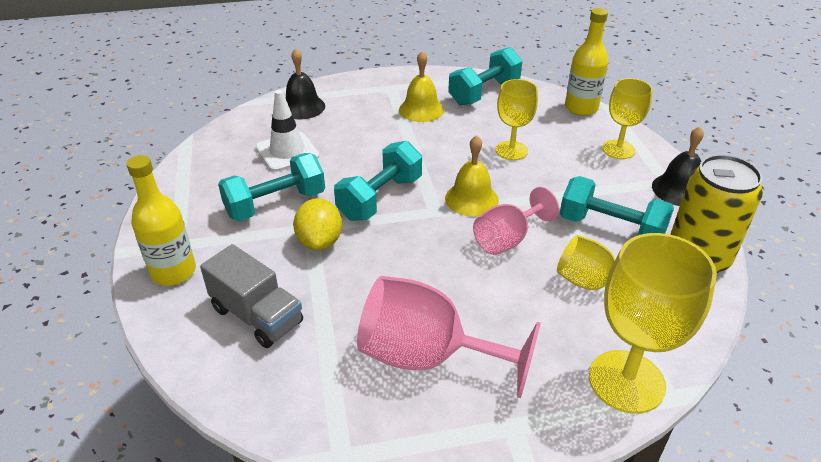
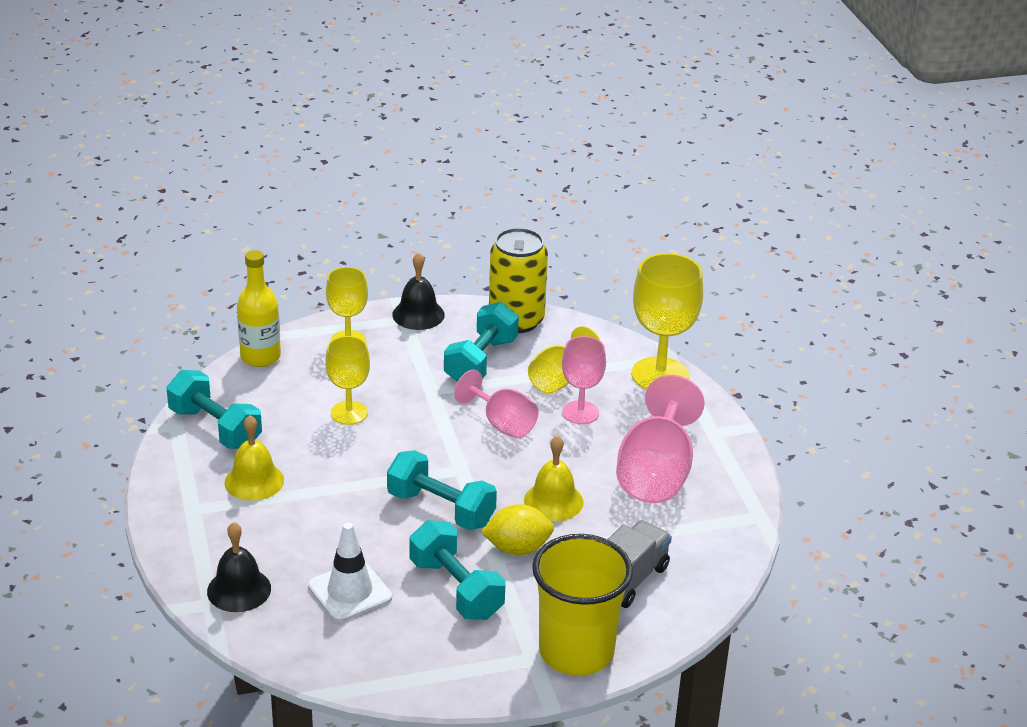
camera: 95 degrees left, 5 degrees down
yellow bottle [126,155,196,286] -> yellow cup [532,534,633,676]
yellow bell [445,135,499,217] -> yellow bell moved to [524,435,583,521]
none -> pink goblet [562,336,606,424]

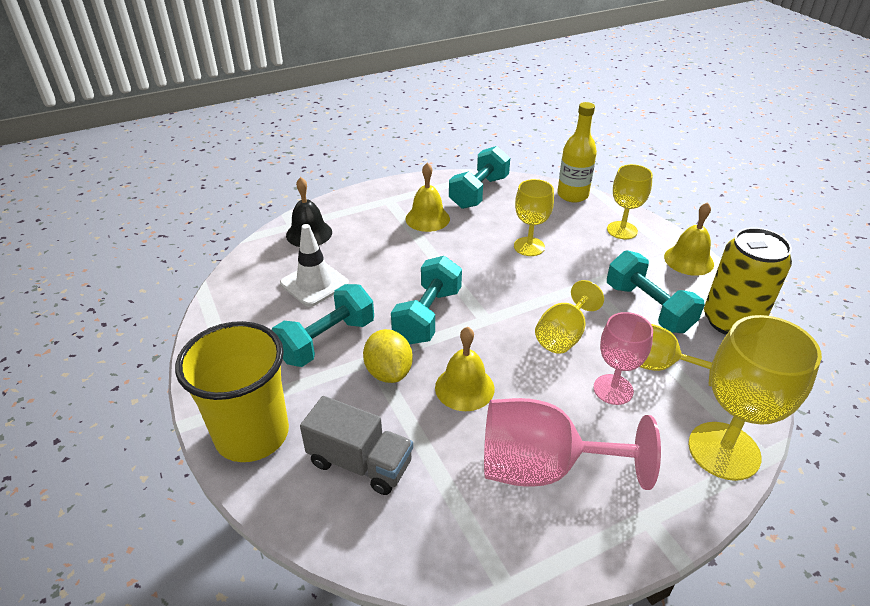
camera: 80 degrees right, 5 degrees up
black bell [392,252,445,330] -> yellow bell [664,202,714,276]
turquoise dumbbell [444,302,519,382] -> turquoise dumbbell turned 45 degrees clockwise [607,250,705,333]
pink goblet [454,370,538,438] -> yellow goblet [535,280,604,354]

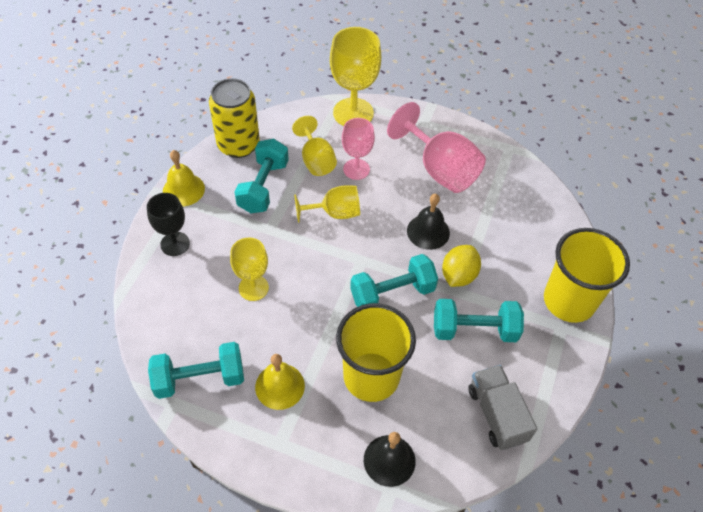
camera: 135 degrees left, 15 degrees up
white traffic cone [280,224,349,307] -> none
grey truck [300,396,413,495] -> grey truck moved to [468,365,537,450]
yellow bell [435,327,495,411] -> black bell [407,194,450,250]
yellow bottle [557,102,597,203] -> none
yellow goblet [607,164,653,239] -> black goblet [147,193,190,256]
none -> yellow cup [336,303,416,402]

